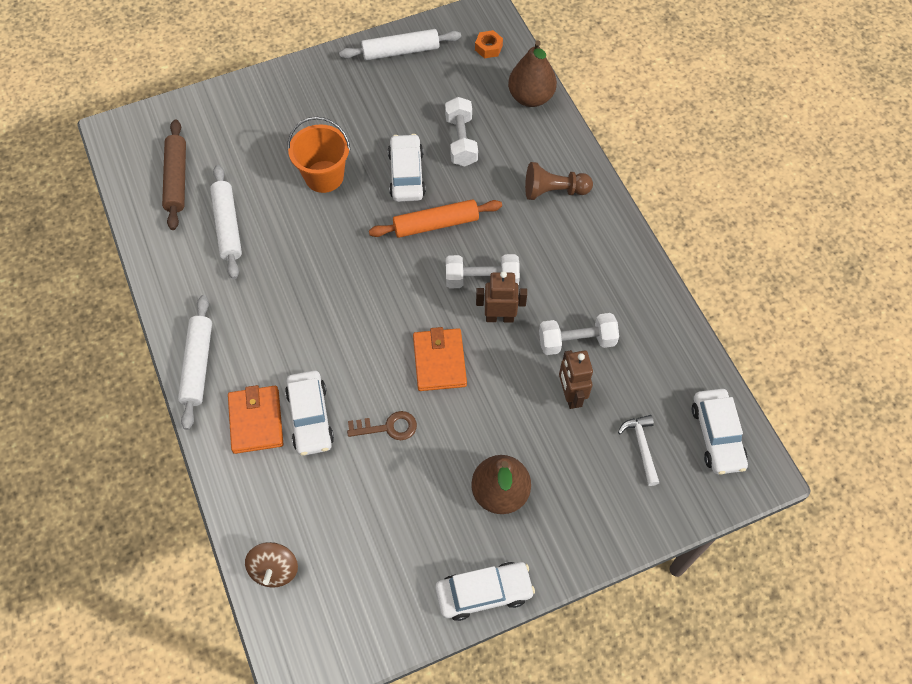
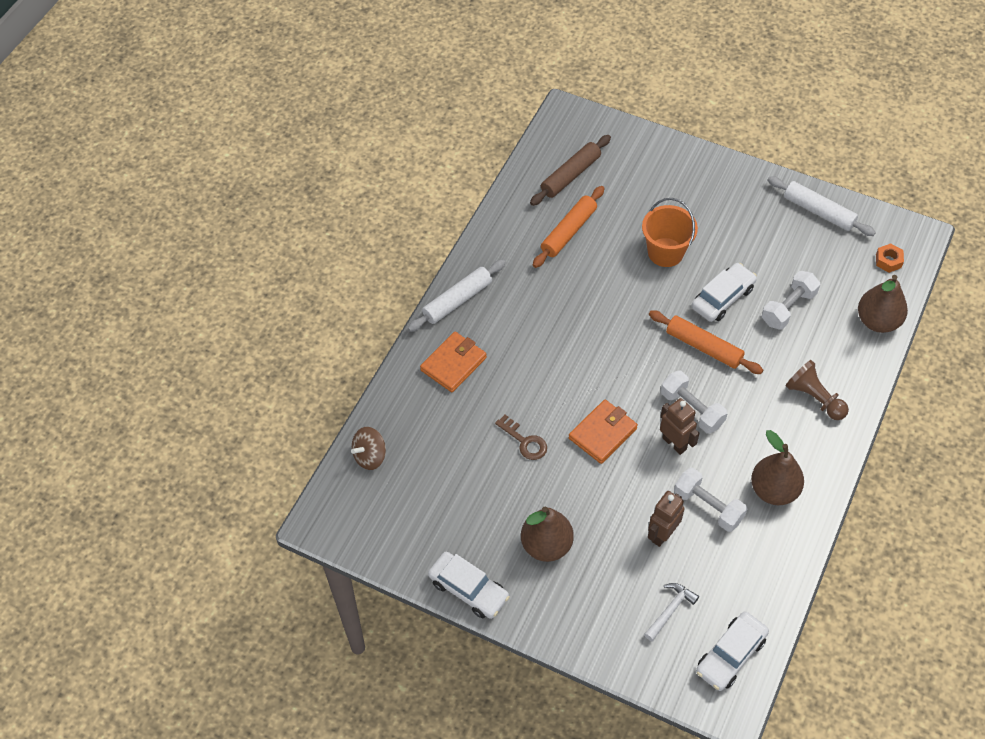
camera: 50 degrees right, 5 degrees down
white rolling pin [210,165,242,279] -> orange rolling pin [533,186,604,268]
white car [285,371,334,456] -> none
none -> brown pear [751,430,804,505]

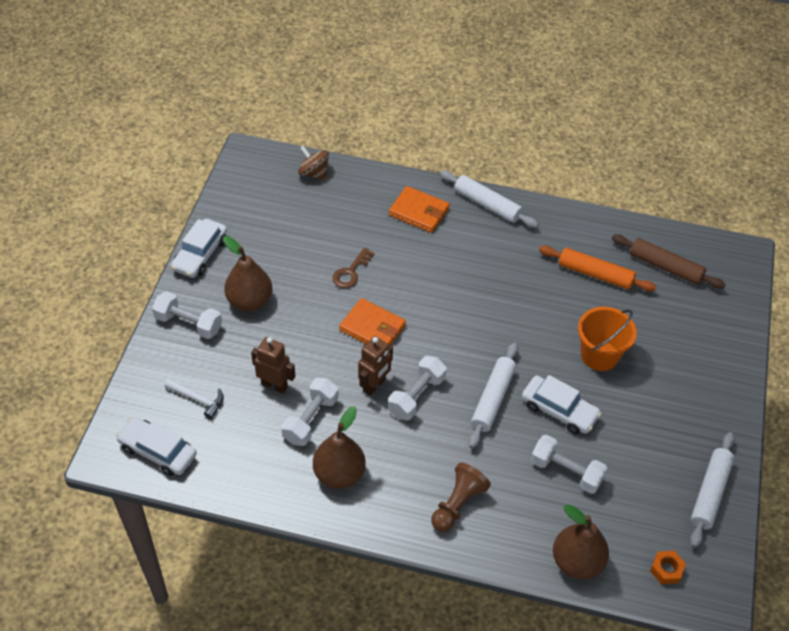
camera: 75 degrees right, 5 degrees down
orange rolling pin [649,310,763,374] -> white rolling pin [468,342,518,448]
none -> white dumbbell [152,291,222,339]

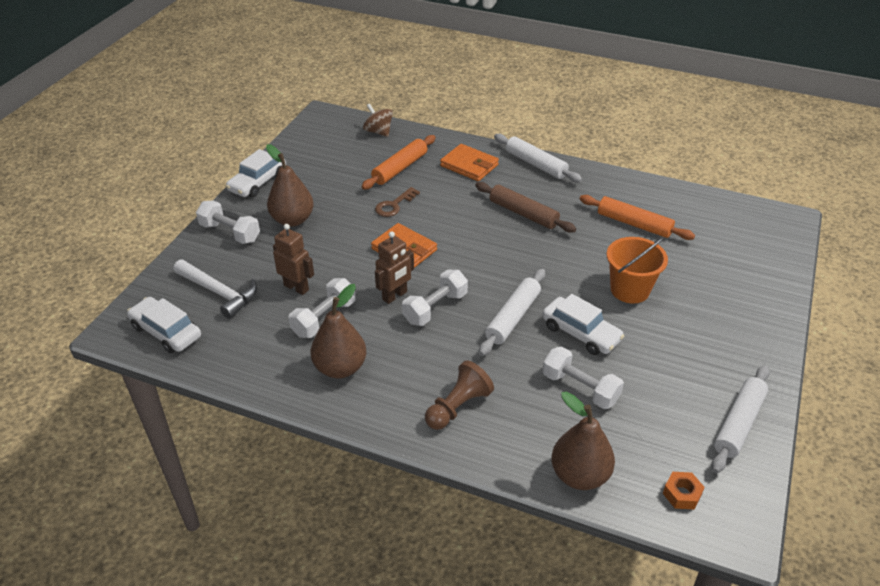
camera: 10 degrees right, 10 degrees down
white hammer [164,378,224,419] -> white hammer [174,260,257,319], size x1.55
brown rolling pin [612,234,726,289] -> brown rolling pin moved to [475,182,576,233]
none -> orange rolling pin [361,135,436,190]

